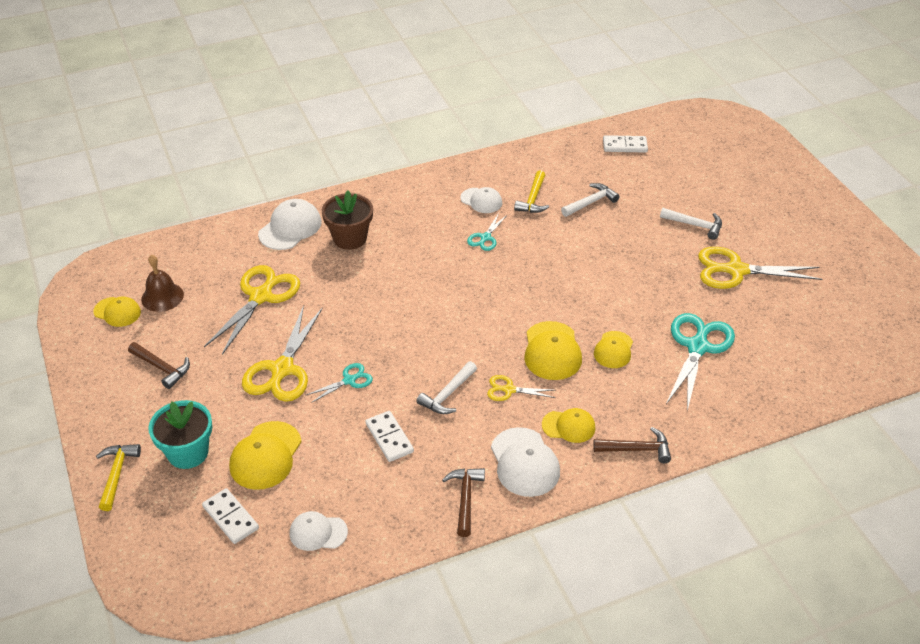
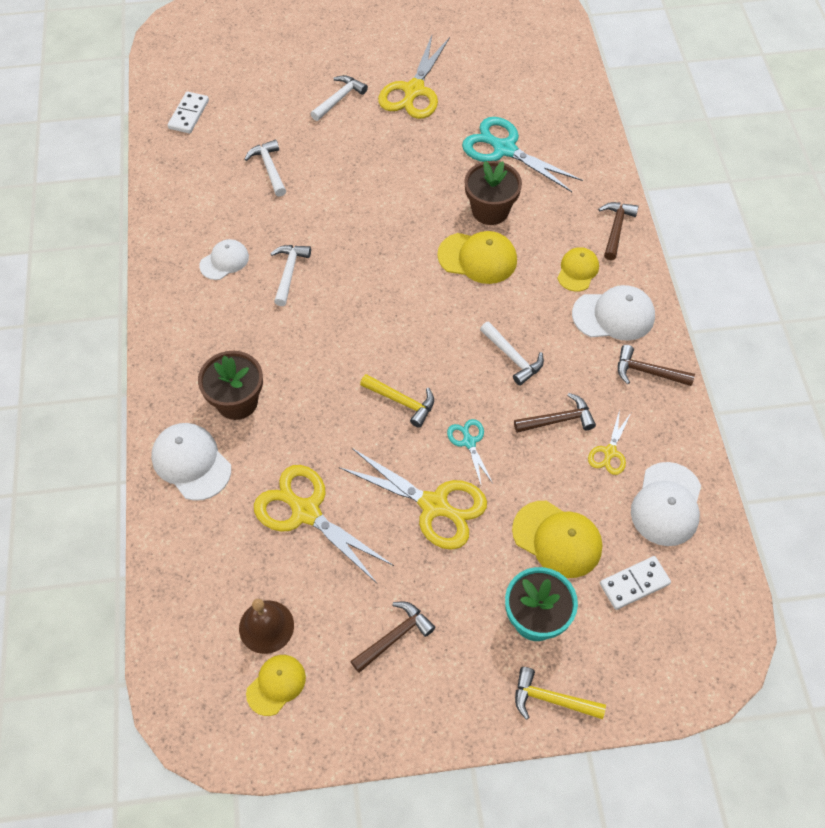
camera: 75 degrees left, 15 degrees up
white cap [290,511,348,551] -> white cap [631,462,701,546], size x1.55
white domino [366,411,414,462] -> brown hammer [514,393,596,433]
turquoise scissors [467,213,508,251] -> white hammer [270,245,311,306]
yellow scissors [487,375,556,401] -> yellow scissors moved to [588,409,631,475]
yellow hammer [514,171,549,213] -> yellow hammer moved to [360,374,434,428]
yellow cap [594,331,633,368] -> brown flower pot [464,161,522,225]

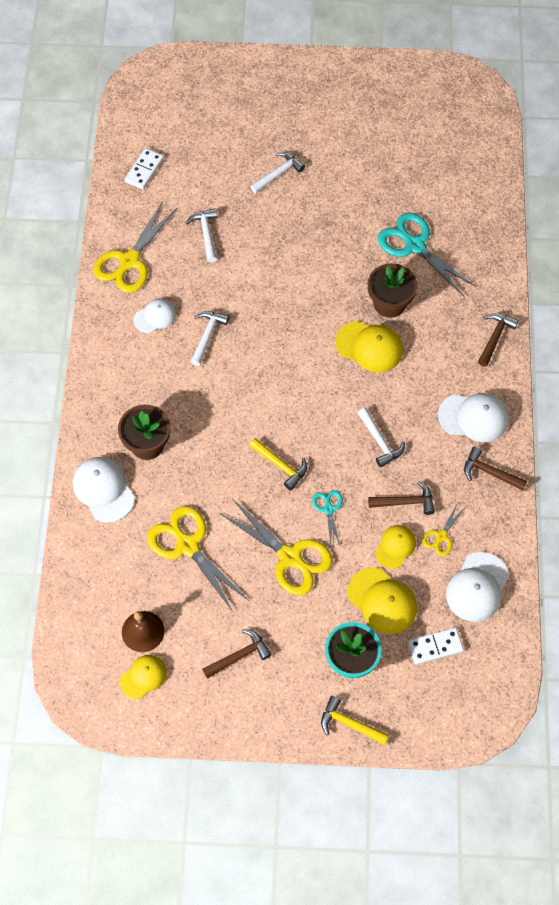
camera: 10 degrees right, 5 degrees up
yellow scissors [378,35,450,119] -> yellow scissors moved to [93,202,177,293]
yellow cap [557,247,599,291] -> yellow cap moved to [375,525,416,569]

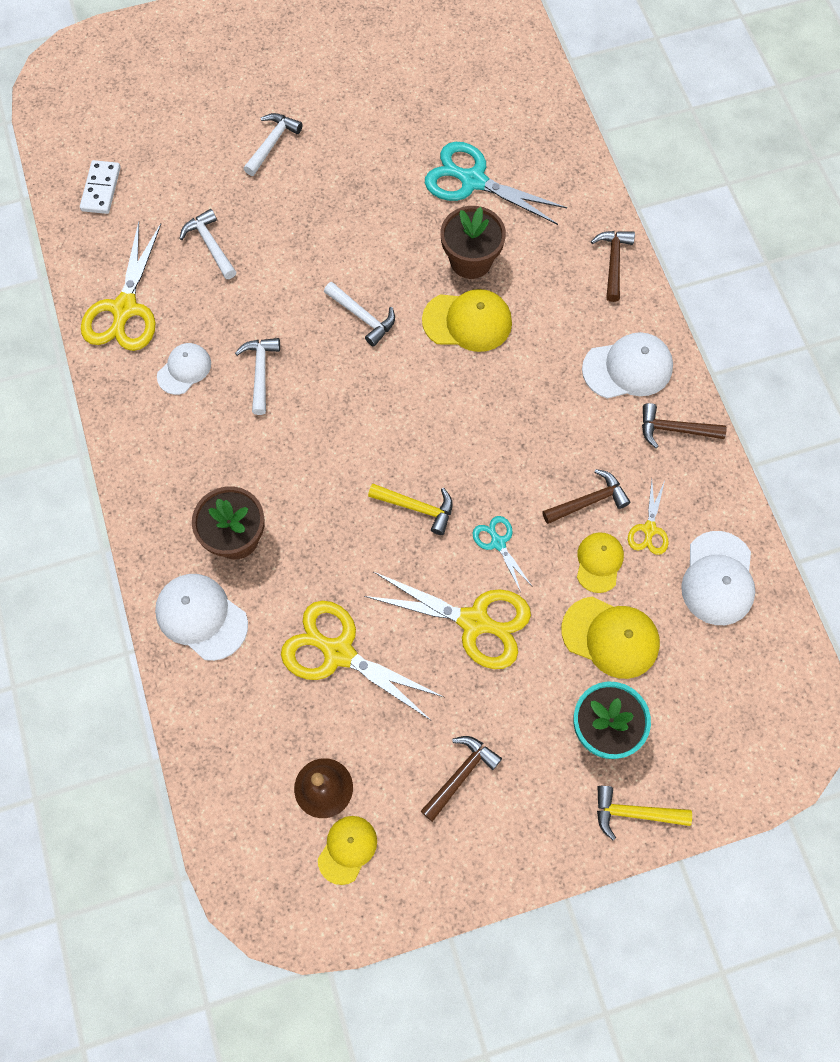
camera: 20 degrees left, 5 degrees up
white hammer [358,408,405,468] -> white hammer moved to [324,282,395,347]
white domino [408,627,464,665] -> none

